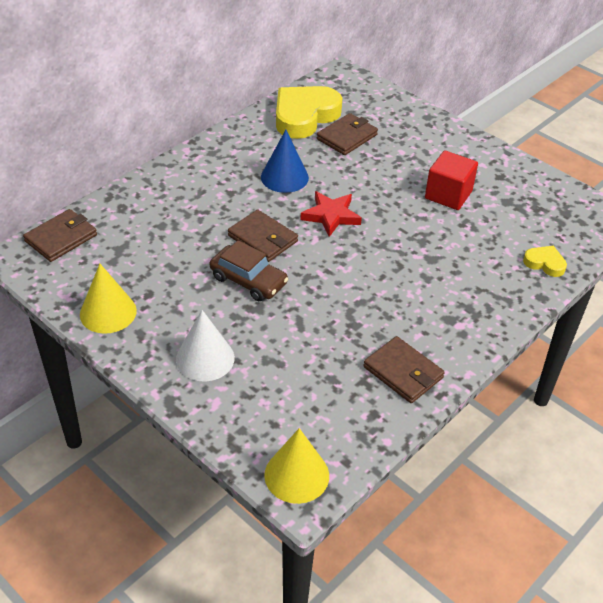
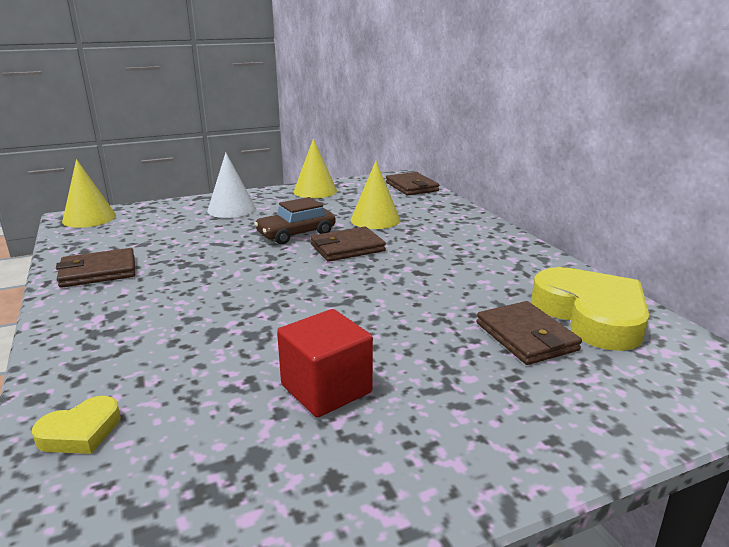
camera: 115 degrees right, 20 degrees down
blue cone [261,130,309,193] -> none
red star [300,191,362,237] -> none
none -> yellow cone [351,161,400,229]

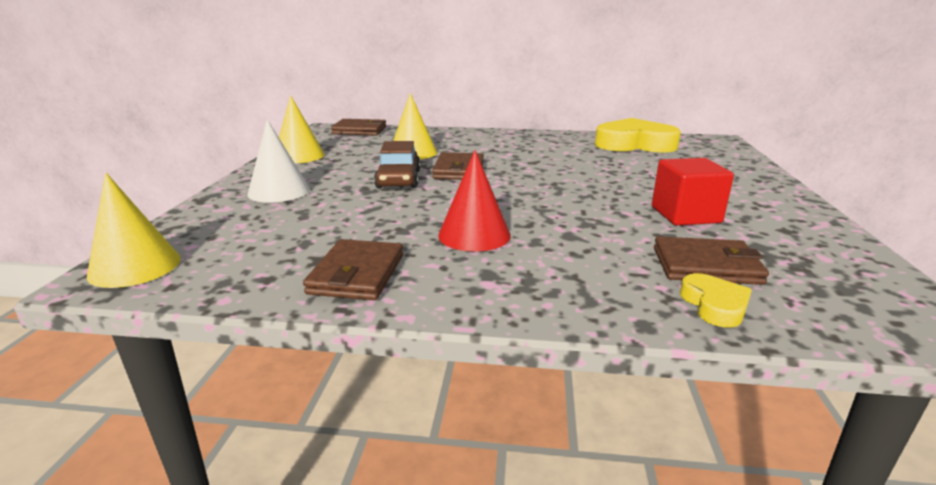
camera: 60 degrees left, 0 degrees up
brown wallet [477,301,582,365] -> brown wallet moved to [654,236,769,285]
none -> red cone [438,150,511,252]

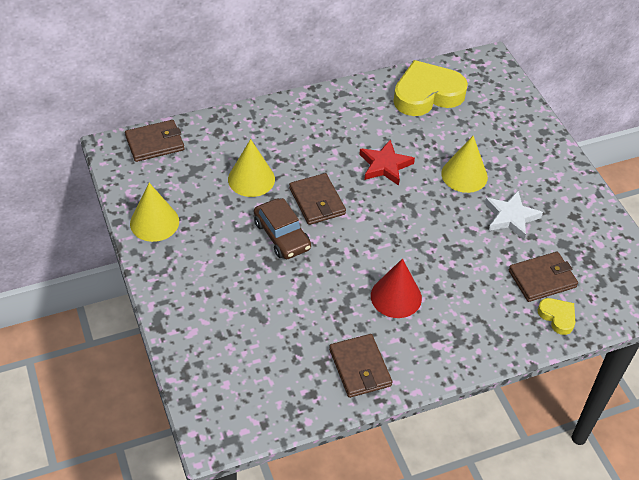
camera: 30 degrees left, 25 degrees up
yellow cone [87,172,181,288] -> yellow cone moved to [441,136,488,193]
white cone [247,119,310,203] -> none
red cube [652,158,734,225] -> white star [485,191,543,240]
none -> red star [359,140,415,186]

